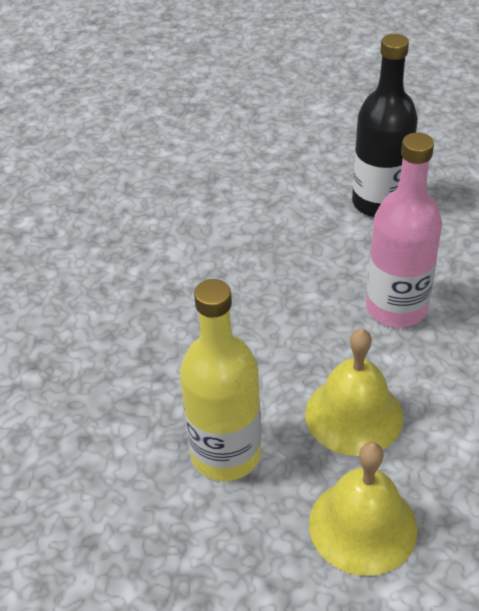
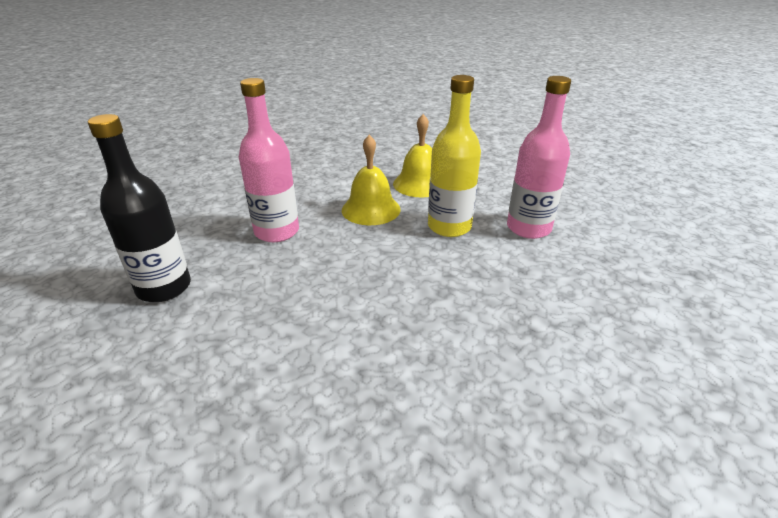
camera: 140 degrees left, 10 degrees down
none -> pink bottle [507,76,571,239]

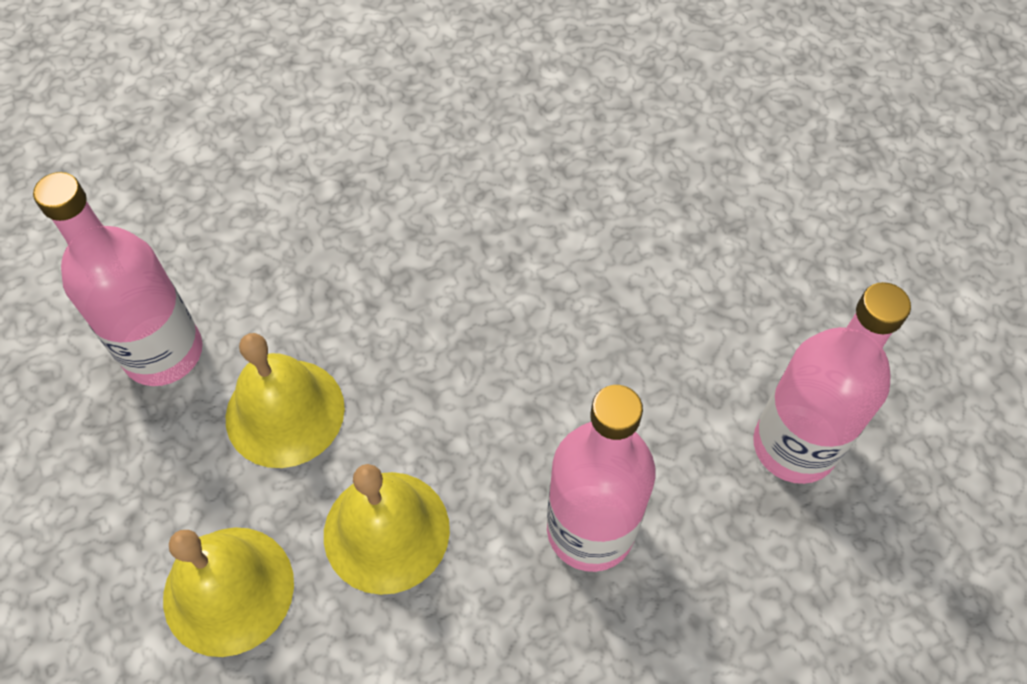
camera: 155 degrees left, 25 degrees up
black bottle [88,114,191,302] -> pink bottle [753,282,911,484]
yellow bottle [428,75,481,237] -> yellow bell [226,333,345,468]

